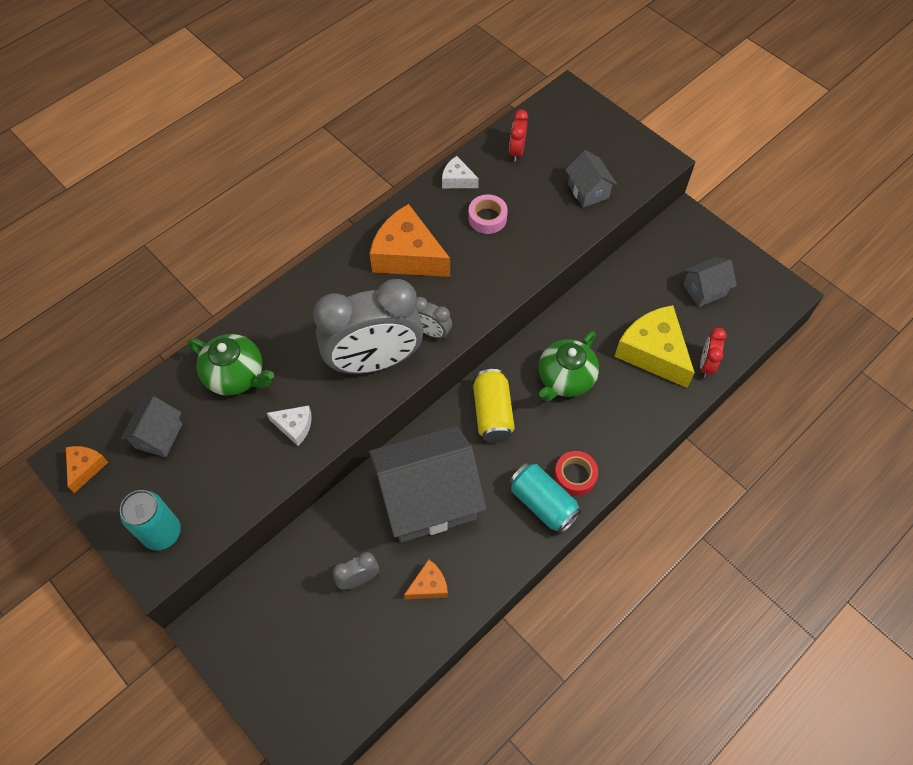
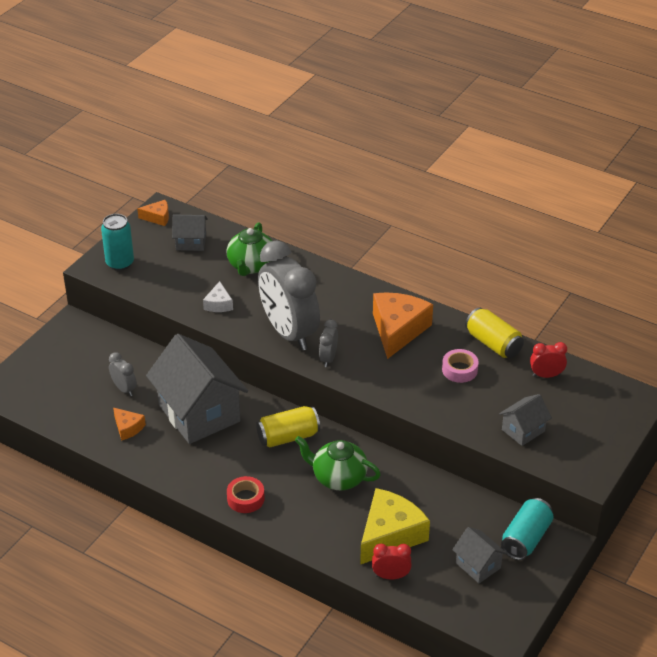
camera: 75 degrees right, 20 degrees down
white cheese [442,156,479,188] -> yellow can [465,308,524,358]
turquoise can [509,462,582,534] -> turquoise can moved to [501,498,554,560]

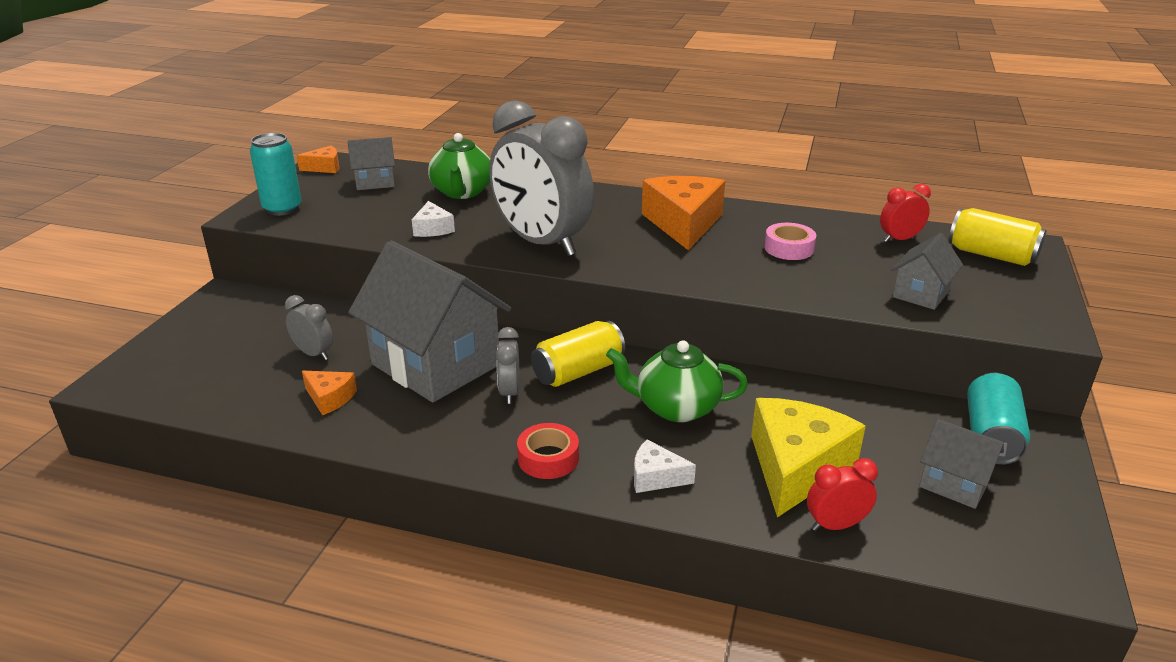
camera: 15 degrees left, 10 degrees down
grey clock [319,319,338,367] -> grey clock moved to [496,327,519,404]
yellow can [465,308,524,358] -> yellow can moved to [948,208,1047,266]
none -> white cheese [634,440,696,493]

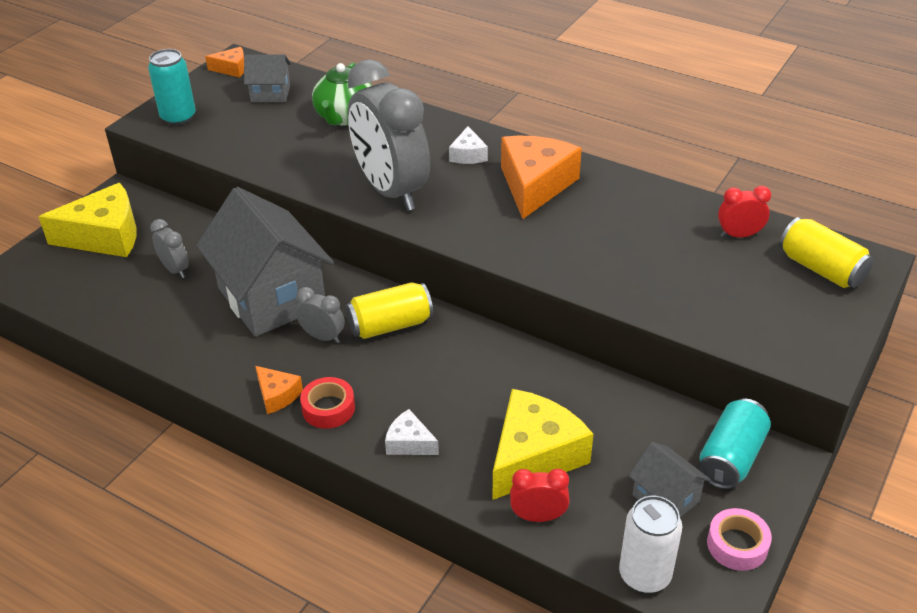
camera: 15 degrees right, 10 degrees up
orange cheese [302,371,357,415] -> orange cheese moved to [255,366,303,414]
white cheese [412,201,455,237] -> white cheese moved to [449,126,488,164]
grey clock [496,327,519,404] -> grey clock turned 105 degrees clockwise [296,287,345,343]
green teapot [606,340,748,422] -> none
pink tape [764,223,816,260] -> pink tape moved to [707,508,772,571]
grey house [891,233,963,310] -> none
none -> yellow cheese [38,183,136,257]
none -> white can [619,496,682,593]

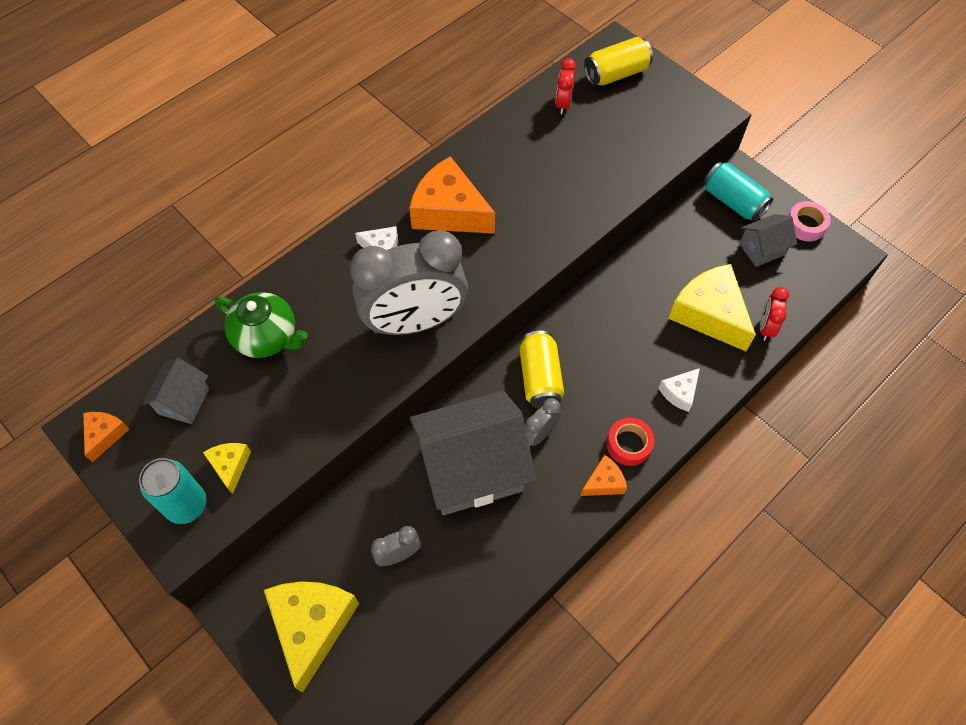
camera: 75 degrees left, 20 degrees up
white can [619,496,682,593] -> none
none -> yellow cheese [203,443,251,495]

